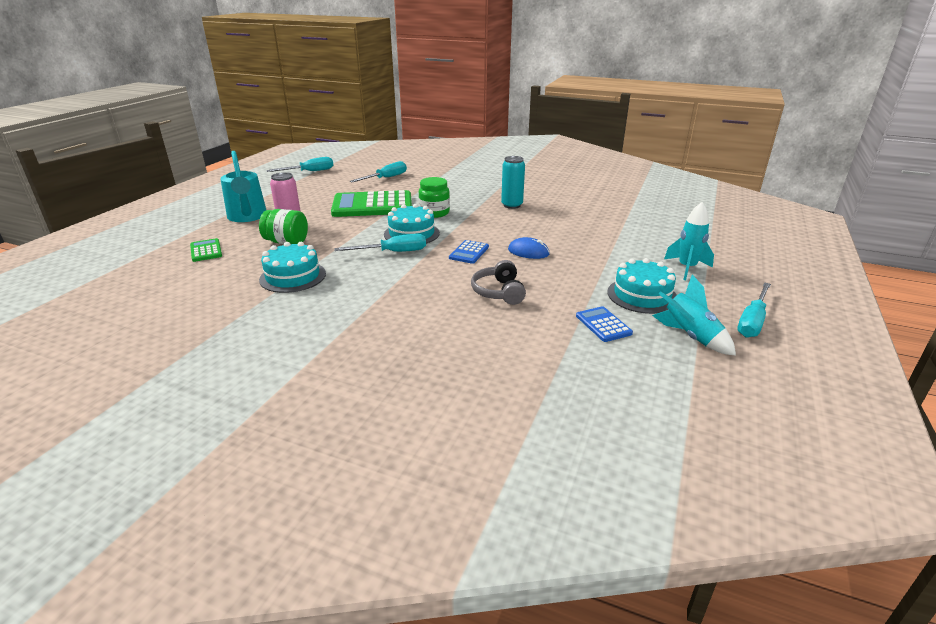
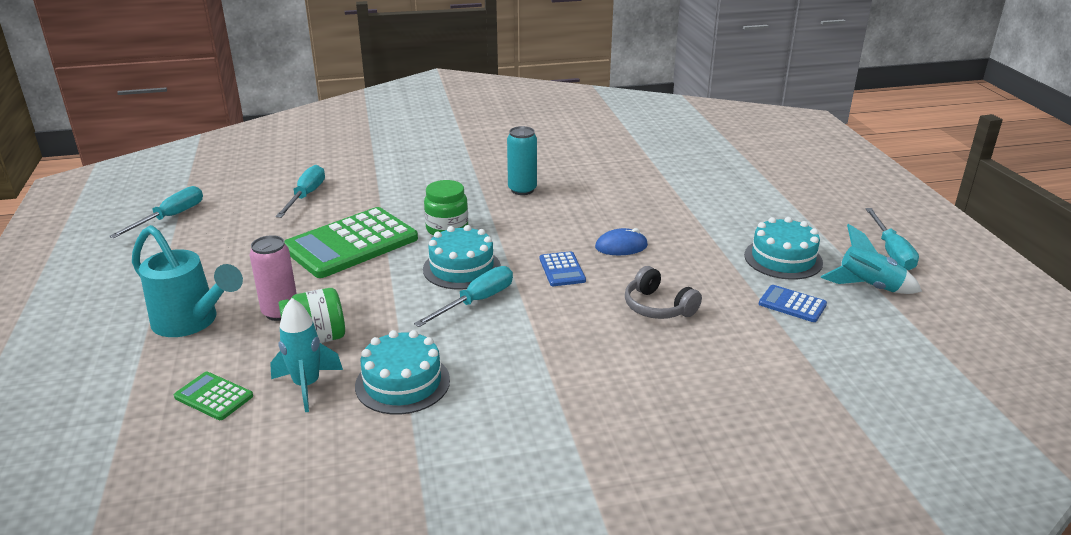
camera: 35 degrees left, 0 degrees up
turquoise rocket [664,202,714,280] -> turquoise rocket moved to [270,298,343,412]

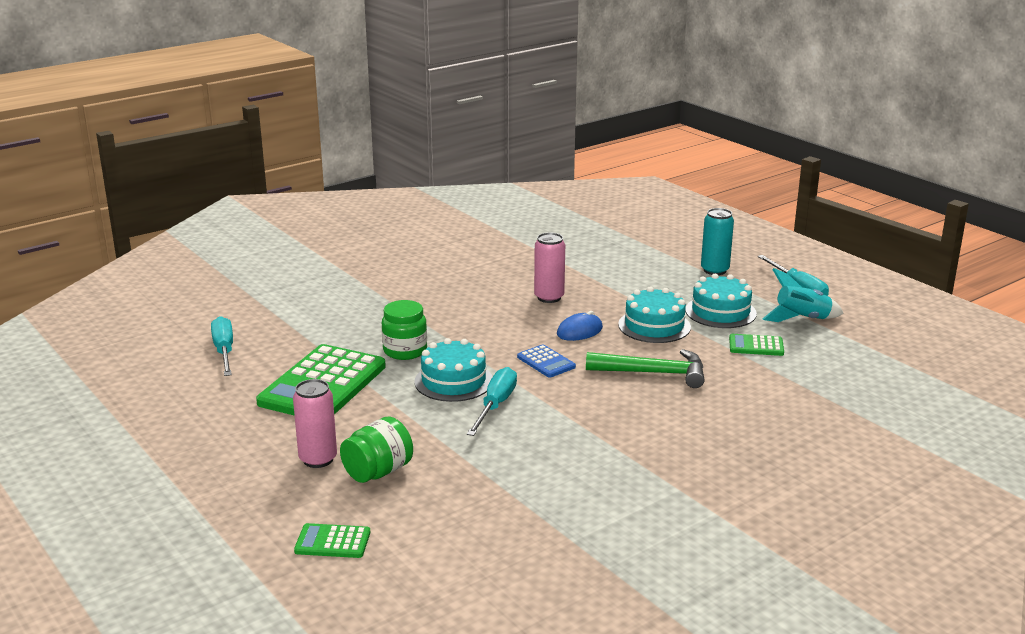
camera: 25 degrees left, 5 degrees down
turquoise screwdriver [109,186,203,238] -> none
turquoise watering can [132,225,243,337] -> none
turquoise rocket [270,298,343,412] -> none
turquoise cake [355,330,450,415] -> turquoise cake moved to [618,287,691,343]
turquoise can [507,126,537,195] -> turquoise can moved to [701,208,734,275]
grey headphones [625,266,702,319] -> green hammer [586,349,705,388]
blue calculator [759,285,827,322] -> green calculator [729,334,784,356]
none -> pink can [534,232,565,303]

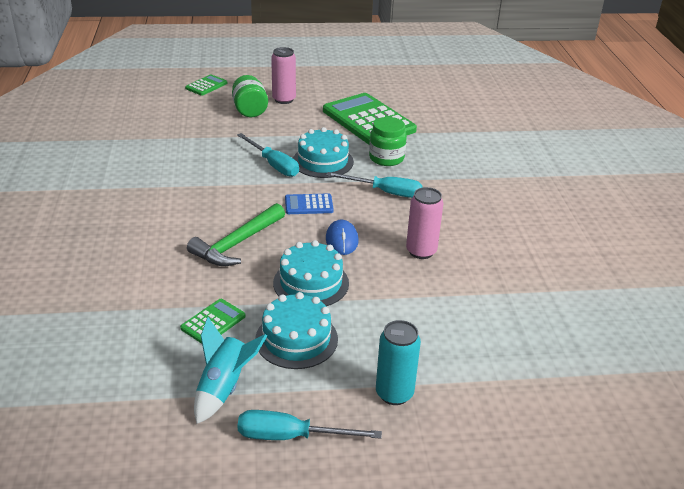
camera: 120 degrees right, 10 degrees up
turquoise screwdriver [211,316,233,376] -> turquoise screwdriver moved to [326,172,423,198]

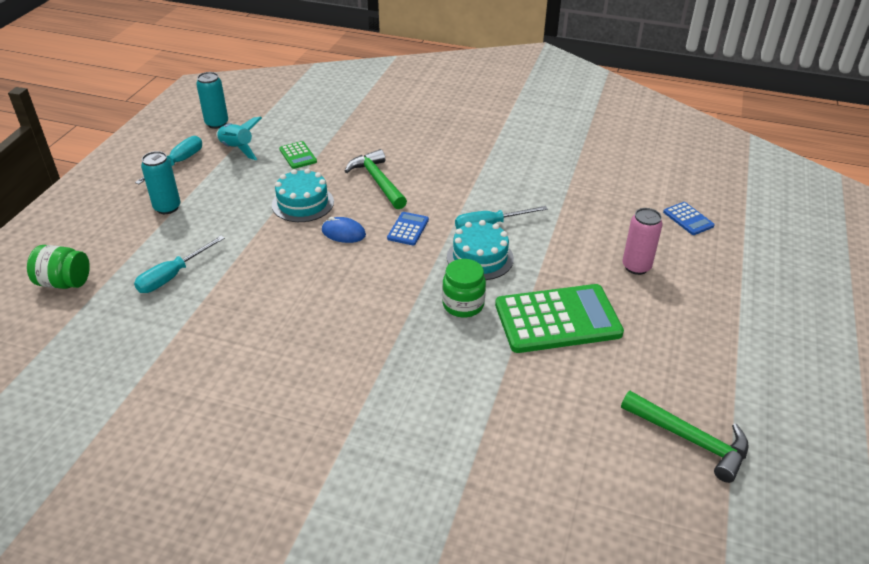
camera: 115 degrees right, 5 degrees up
green calculator [185,74,227,96] -> blue calculator [663,202,715,235]
green jar [232,75,268,117] -> green jar moved to [27,245,90,289]
turquoise cake [255,292,338,369] -> none
turquoise screwdriver [326,172,423,198] -> turquoise screwdriver moved to [134,236,225,293]
pink can [406,187,444,259] -> none
none -> turquoise can [196,72,228,129]
none -> green hammer [621,391,748,483]

